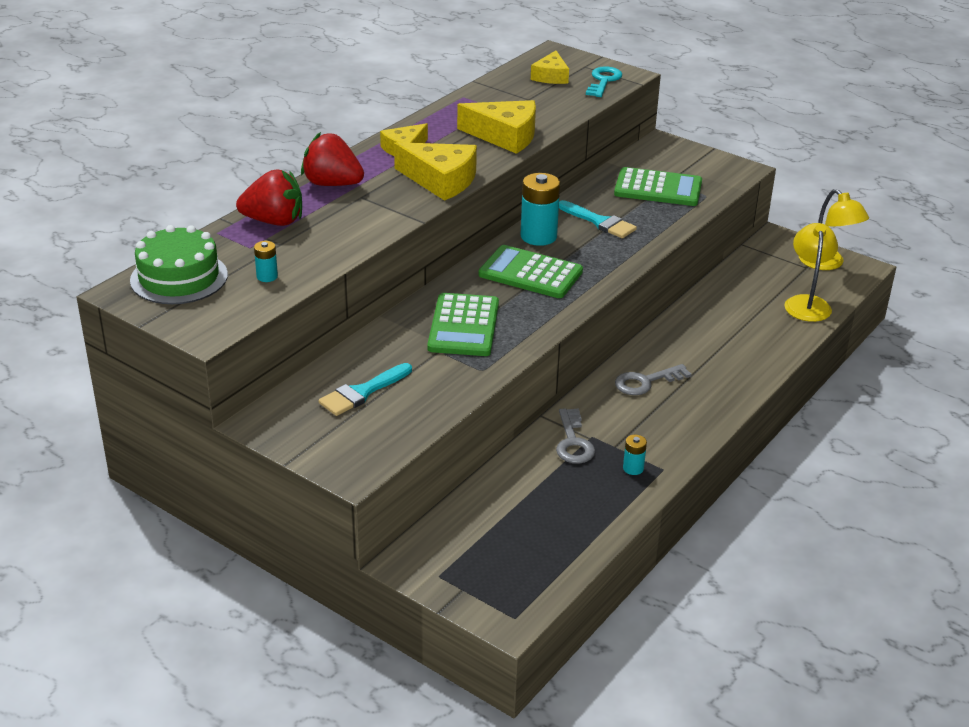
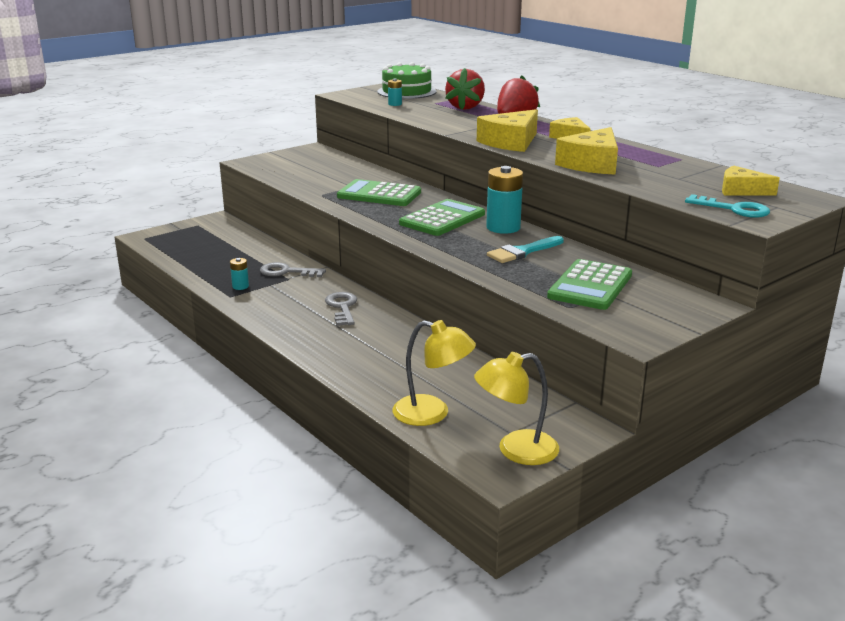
camera: 105 degrees right, 10 degrees down
turquoise brush [319,363,412,416] -> none

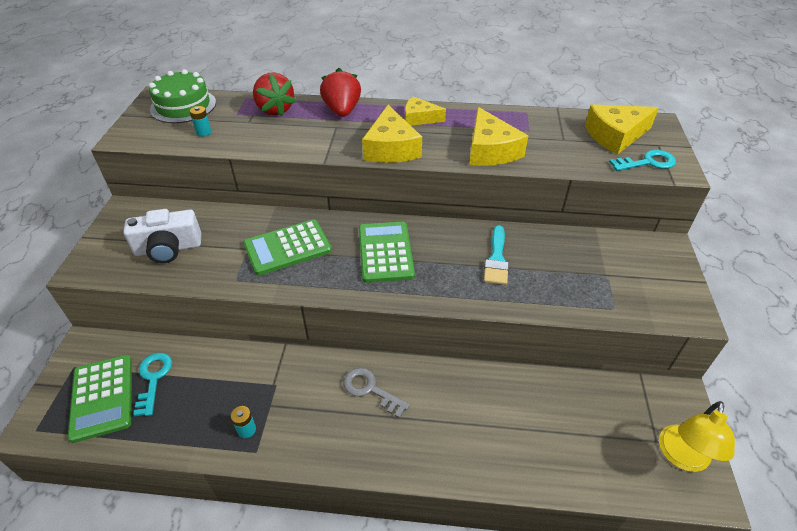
camera: 45 degrees left, 20 degrees up
grey key [260,262,326,277] -> none
yellow lamp [392,320,476,426] -> none
turquoise battery [486,166,523,234] -> none
green calculator [547,259,632,310] -> green calculator moved to [68,355,132,443]
yellow cheese [722,166,780,195] -> yellow cheese [585,104,659,155], size x1.59
none -> white camera [123,209,201,263]
none -> turquoise key [133,353,172,416]

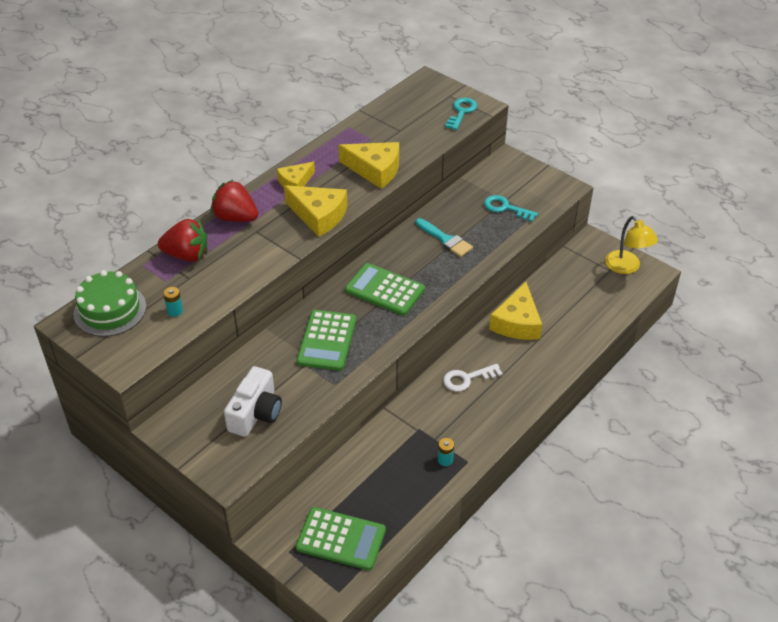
camera: 55 degrees left, 0 degrees up
turquoise key [133,353,172,416] -> turquoise key moved to [484,195,538,222]
grey key [343,368,410,418] -> white key [443,364,503,392]
yellow cheese [585,104,659,155] -> yellow cheese moved to [489,282,542,340]

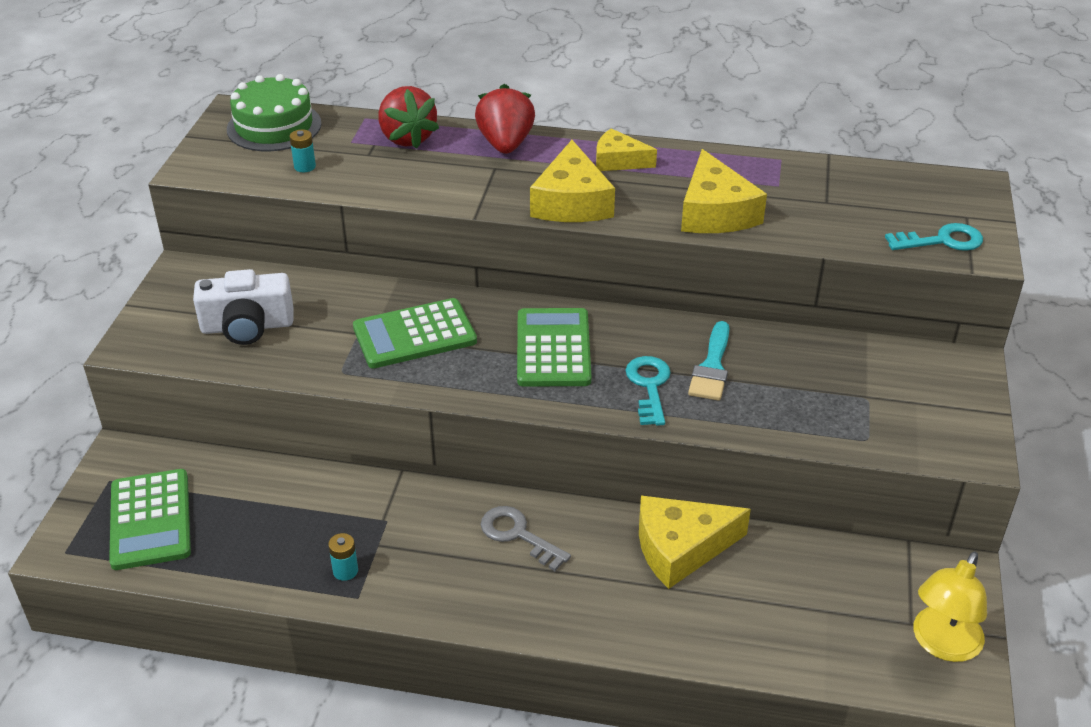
camera: 60 degrees right, 5 degrees down
white key [443,364,503,392] -> grey key [481,506,571,571]
turquoise key [484,195,538,222] -> turquoise key moved to [625,356,671,426]

